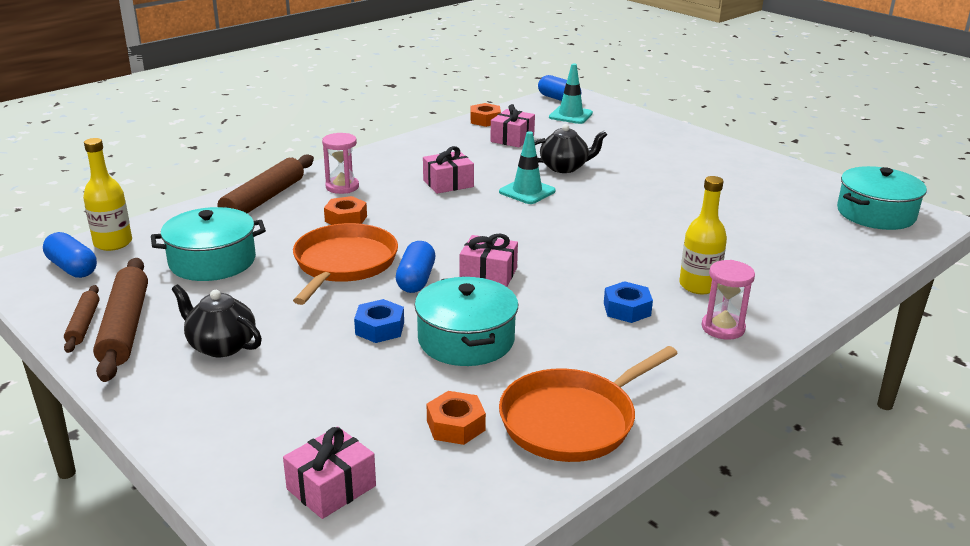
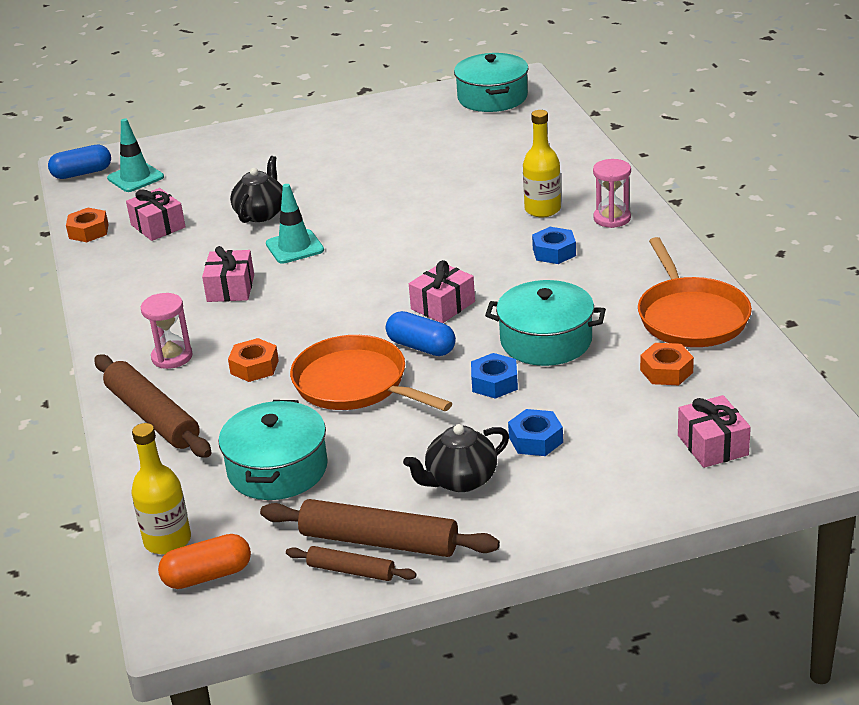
camera: 60 degrees left, 5 degrees up
blue capsule [43,232,97,278] -> orange capsule [158,534,251,589]
none -> blue nut [508,409,563,456]

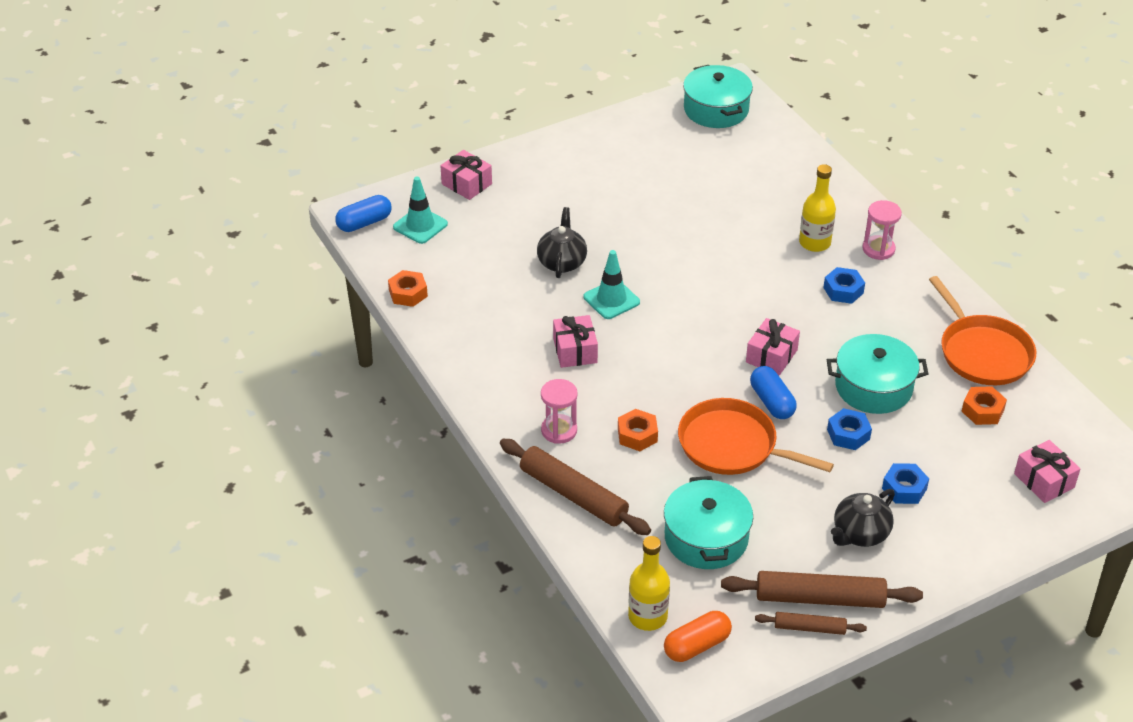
camera: 15 degrees left, 10 degrees up
pink gift [126,188,186,241] -> pink gift moved to [441,150,492,200]
blue capsule [386,311,456,356] -> blue capsule turned 45 degrees clockwise [750,366,797,419]

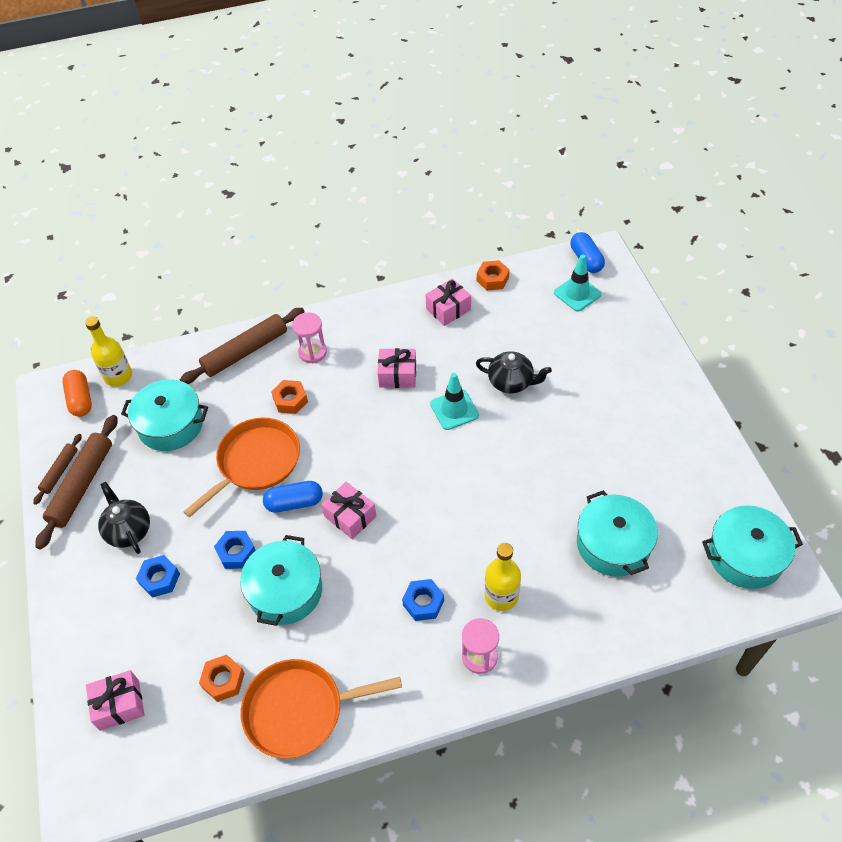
camera: 105 degrees right, 10 degrees up
pink gift [441,150,492,200] -> pink gift moved to [425,278,471,326]
none -> turquoise pot [577,490,658,577]

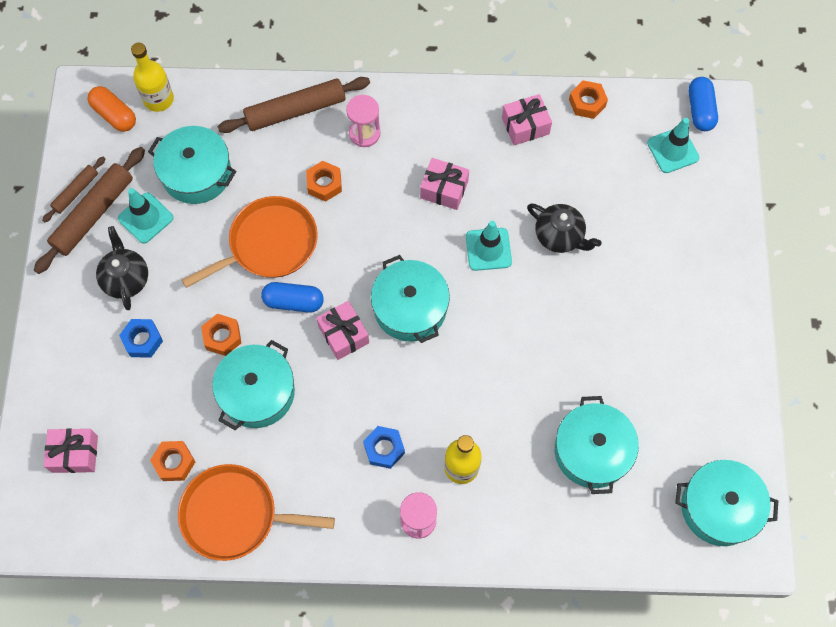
camera: 15 degrees right, 15 degrees up
orange capsule [62,370,92,417] -> orange capsule turned 45 degrees counterclockwise [87,86,136,132]
blue nut [214,531,256,569] -> orange nut [201,314,241,356]
none -> turquoise traffic cone [118,188,173,244]
none -> turquoise pot [371,255,450,343]

